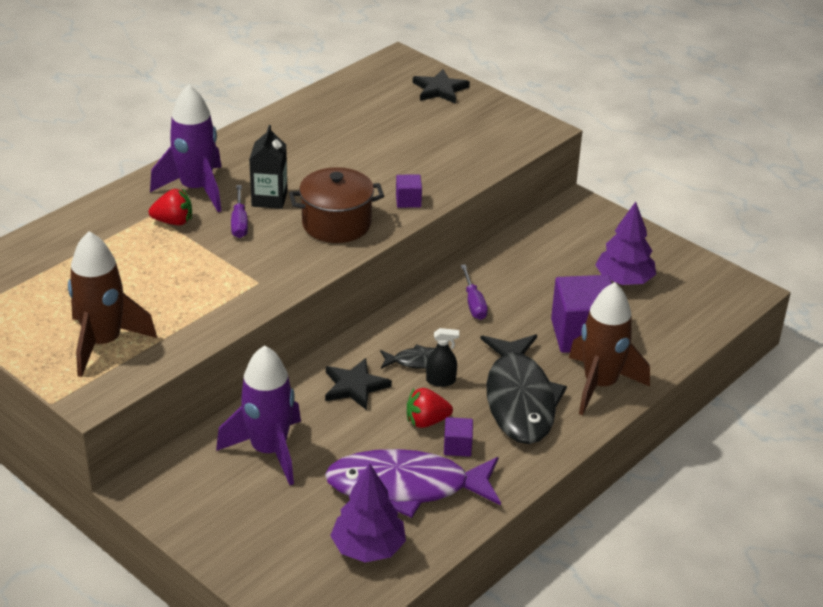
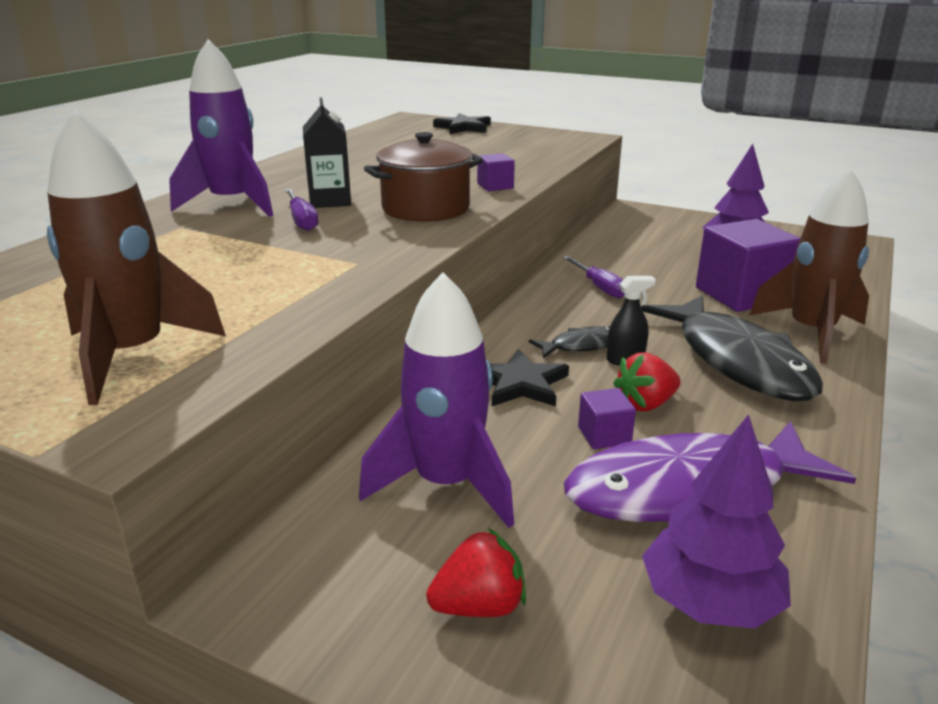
camera: 15 degrees left, 10 degrees down
red strawberry [149,189,192,225] -> red strawberry moved to [426,528,526,617]
purple cube [444,417,473,457] -> purple cube moved to [578,388,636,449]

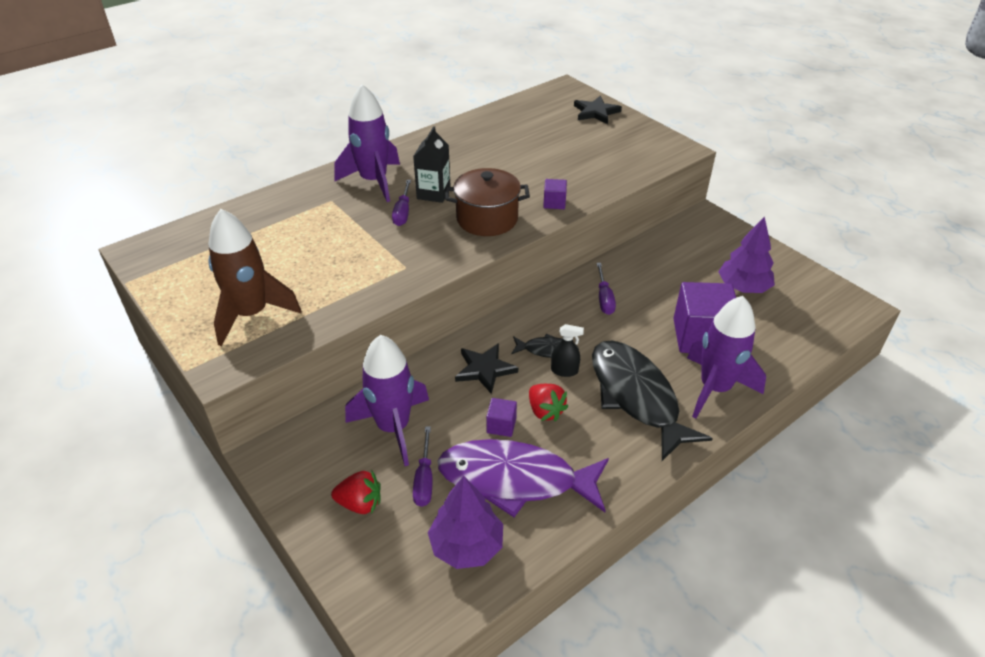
camera: 25 degrees right, 15 degrees up
red strawberry [613,352,681,411] -> red strawberry turned 120 degrees counterclockwise [529,384,568,421]
black fish [641,295,823,401] -> black fish turned 150 degrees clockwise [592,340,713,461]
brown rocket [750,168,869,364] -> purple rocket [687,296,766,419]
none -> purple screwdriver [413,426,433,507]

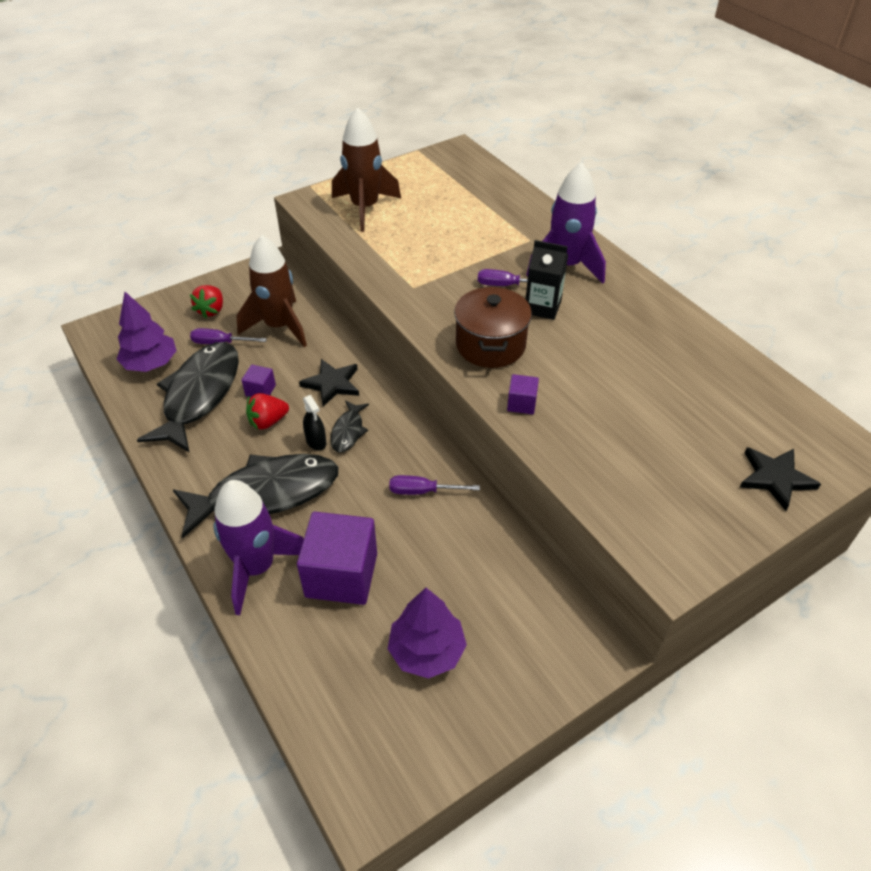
camera: 95 degrees right, 5 degrees up
purple rocket [345,335,429,466] -> brown rocket [236,235,307,347]
purple fish [437,439,609,517] -> black fish [137,342,239,453]
black spray bottle [551,324,584,377] -> black spray bottle turned 45 degrees counterclockwise [303,395,326,451]

